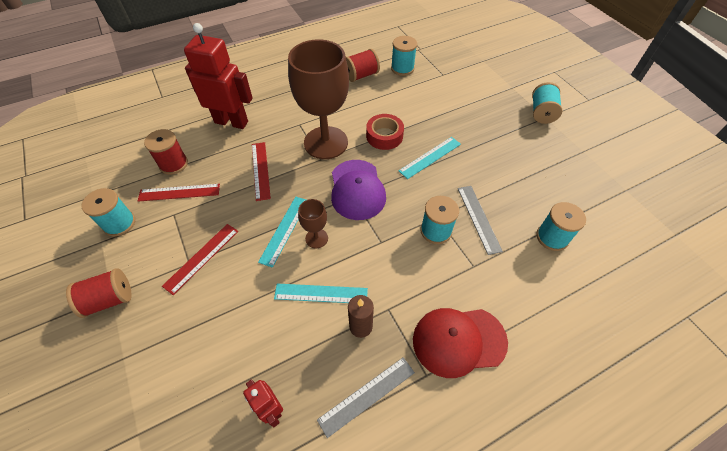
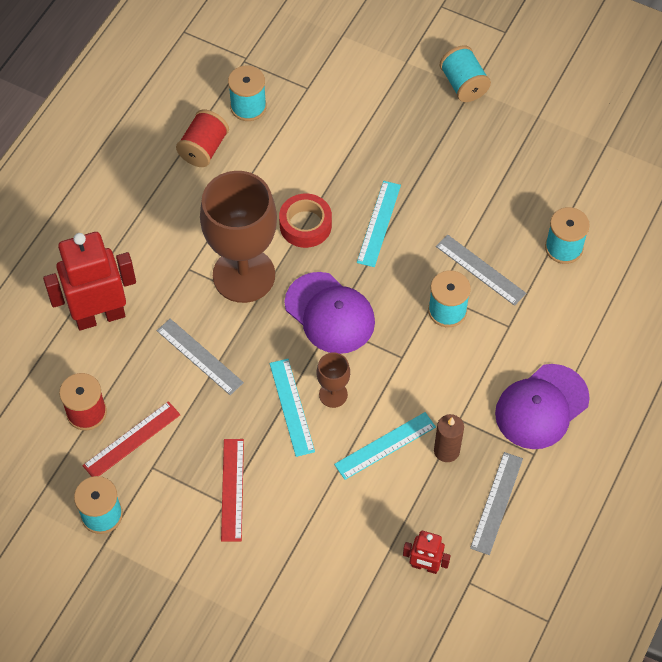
camera: 35 degrees left, 5 degrees up
red spool [66,268,132,318] -> none
red ruler [252,142,271,201] -> grey ruler [157,319,244,395]
red cap [413,308,508,378] -> purple cap [495,364,590,449]

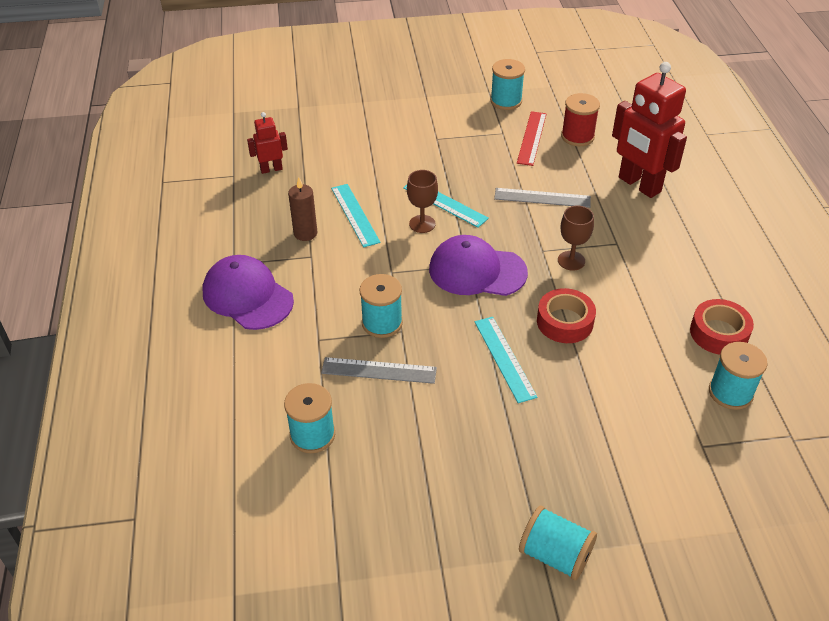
camera: 145 degrees right, 15 degrees down
red robot [43,232,136,330] -> red robot turned 105 degrees clockwise [612,62,687,198]
red spool [176,109,229,167] -> red tape [690,299,754,355]
brown goblet [200,171,277,303] -> brown goblet [558,205,594,271], size x0.44
red ruler [221,439,244,541] -> none
turquoise ruler [334,412,436,480] -> turquoise ruler turned 45 degrees counterclockwise [331,184,381,247]
grey ruler [470,452,523,555] -> none
purple cap [495,364,590,449] -> purple cap turned 60 degrees counterclockwise [203,255,294,330]

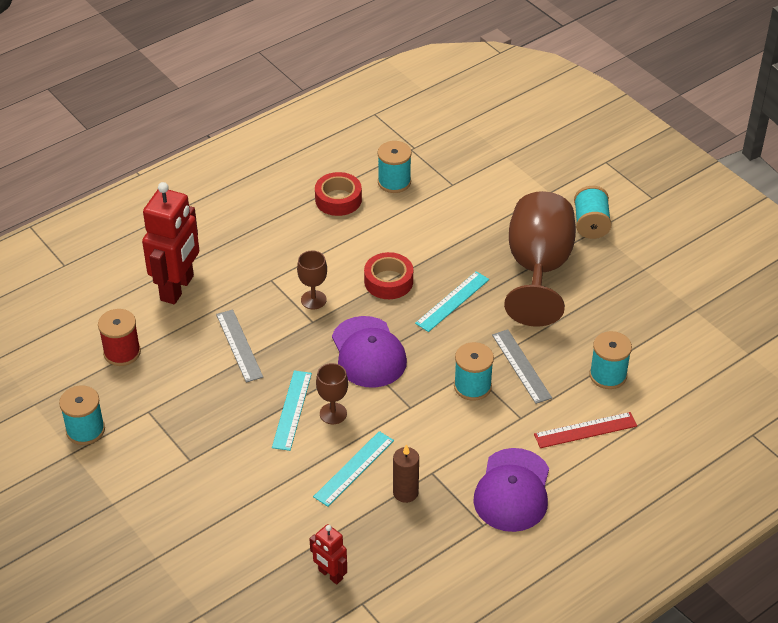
camera: 120 degrees left, 0 degrees up
red ruler [517,111,546,166] -> red ruler moved to [534,412,637,448]
none -> brown goblet [504,191,576,327]

